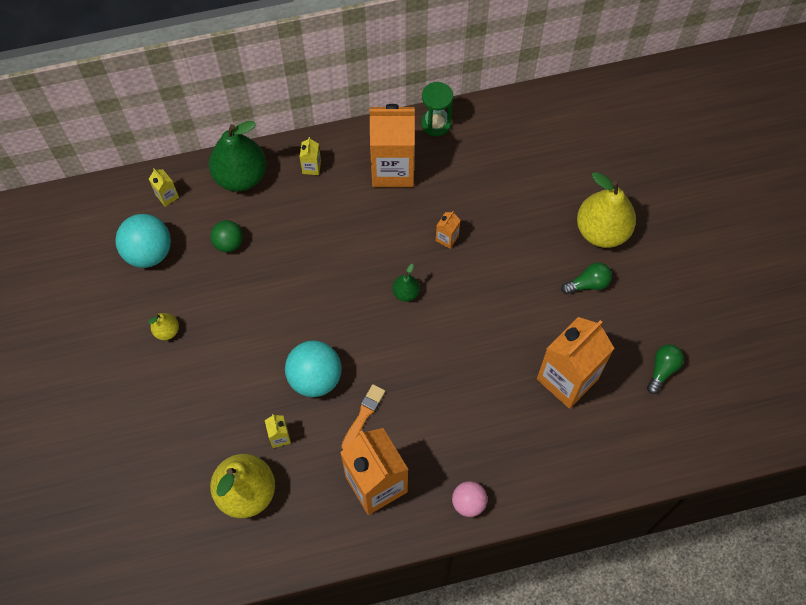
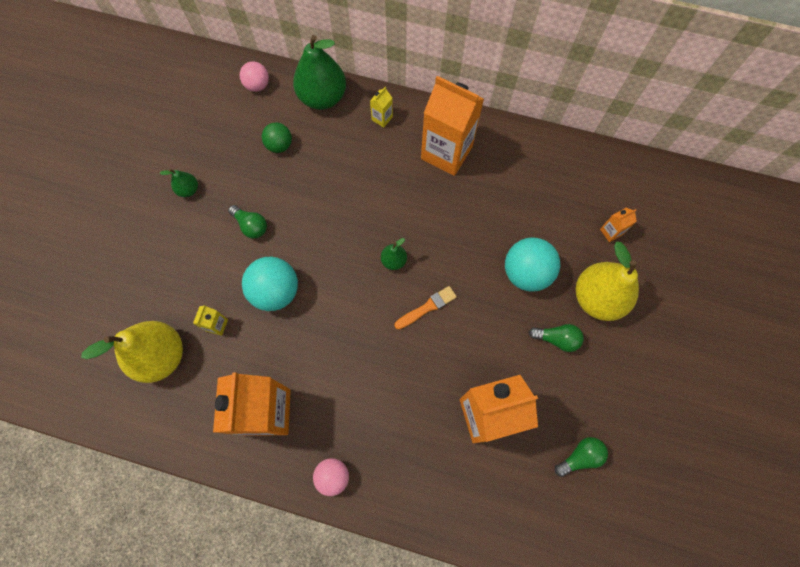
camera: 30 degrees right, 5 degrees up
turquoise ball [115,214,171,268] -> turquoise ball moved to [505,237,560,292]
yellow pear [148,313,179,340] -> green pear [159,169,198,197]
yellow carton [149,168,179,207] -> pink ball [240,61,269,92]
orange brush [341,384,385,449] -> orange brush moved to [394,286,457,330]
green hourglass [421,82,453,136] -> none
orange carton [436,211,461,249] -> orange carton moved to [600,208,637,242]
none -> green light bulb [228,205,267,239]

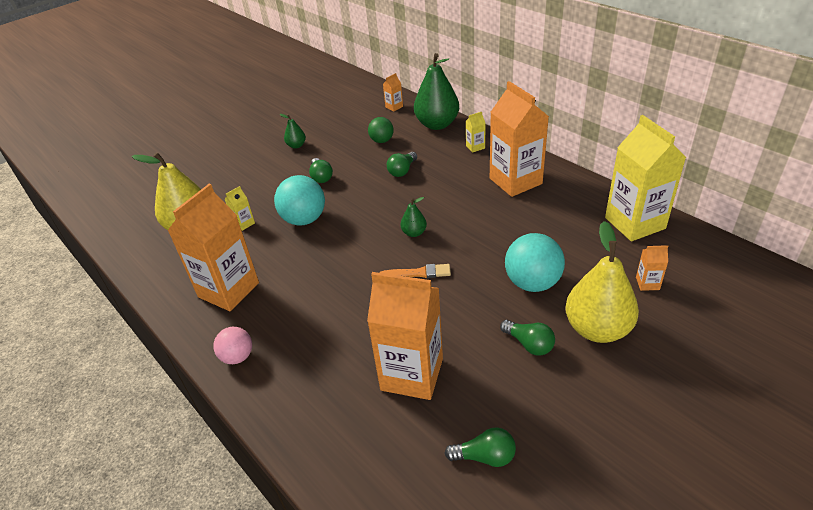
camera: 35 degrees right, 30 degrees down
pink ball [240,61,269,92] -> orange carton [383,73,403,111]
none -> green light bulb [387,152,417,177]
none -> yellow carton [605,115,687,241]

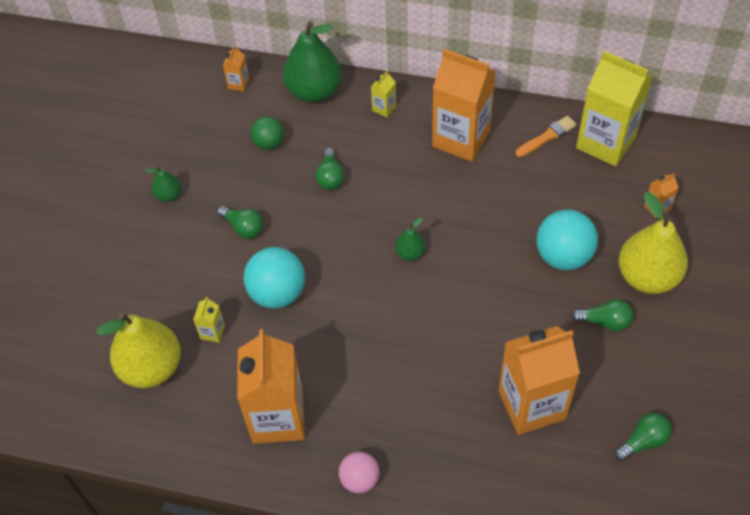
camera: 35 degrees left, 15 degrees up
orange brush [379,264,451,278] -> orange brush moved to [515,116,577,157]

